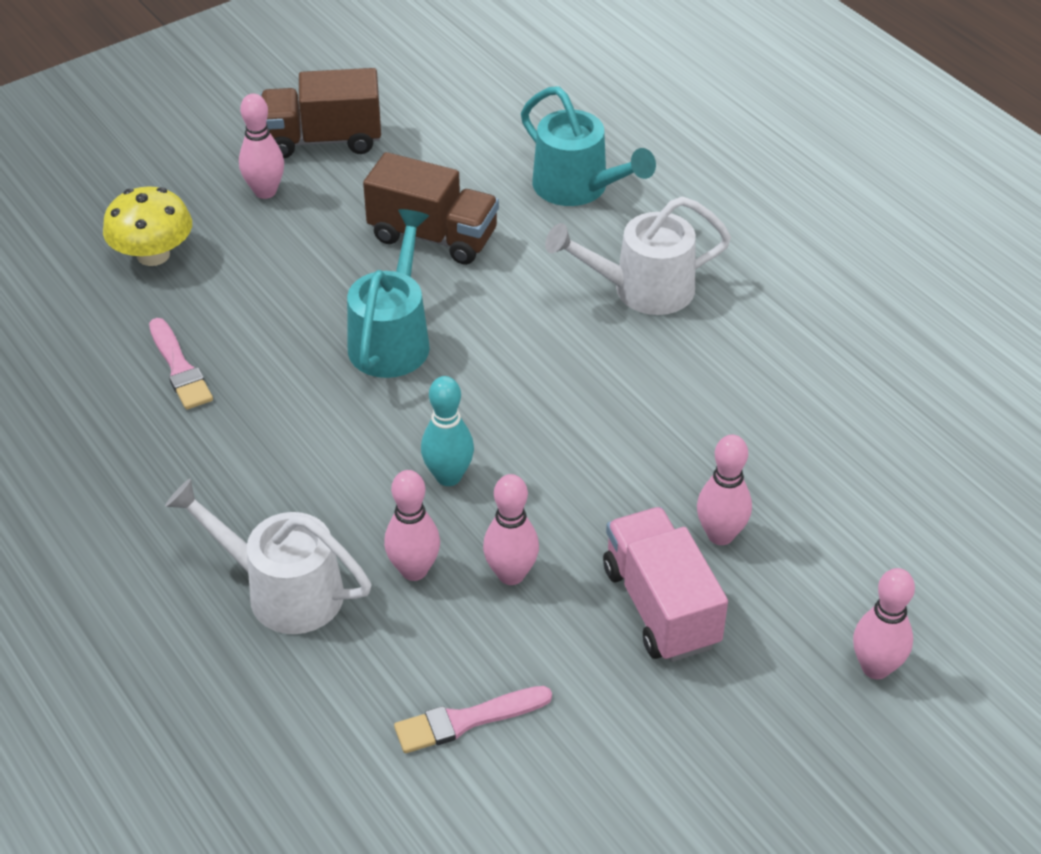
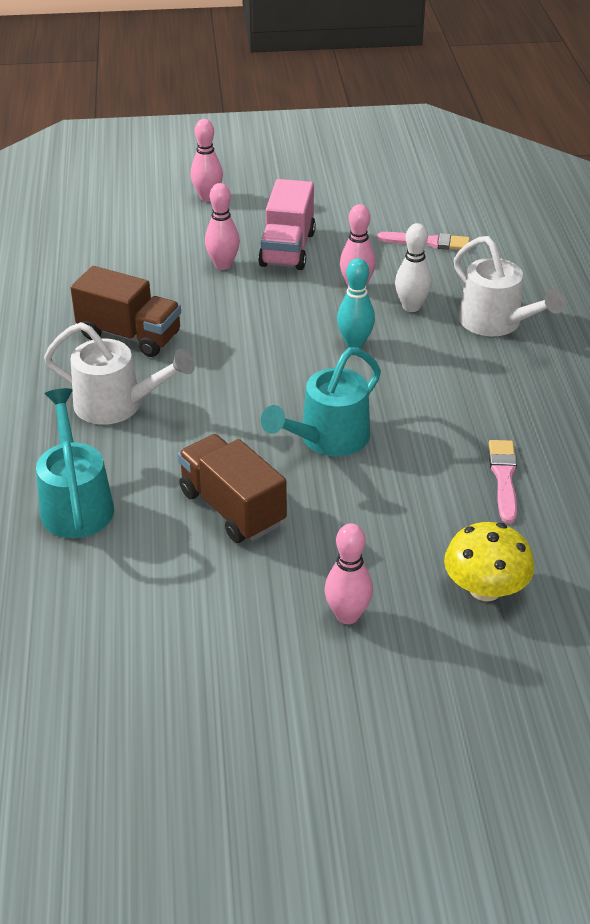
camera: 150 degrees left, 5 degrees down
brown truck [261,68,381,158] -> brown truck moved to [70,266,181,357]
pink bowling pin [384,470,440,581] -> white bowling pin [395,223,432,312]

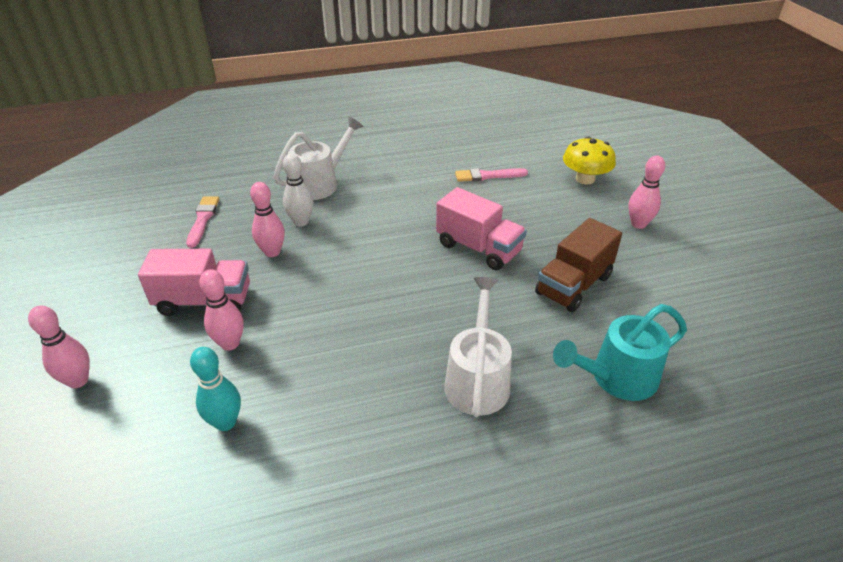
camera: 100 degrees left, 0 degrees up
brown truck [70,266,181,357] -> none
turquoise watering can [261,347,381,456] -> pink truck [436,187,527,270]
turquoise bowling pin [337,258,375,348] -> turquoise bowling pin moved to [190,347,241,431]

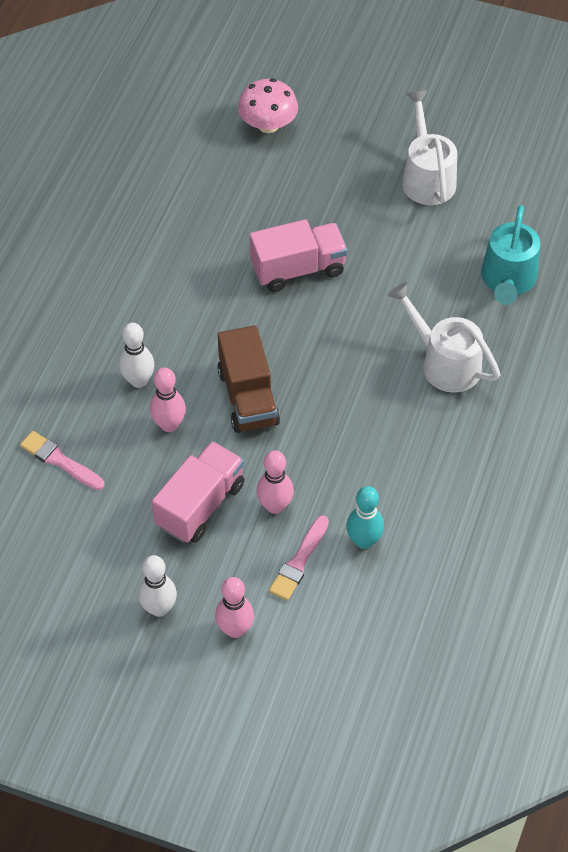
camera: 55 degrees left, 15 degrees up
white watering can [274,116,363,200] -> white watering can moved to [402,90,457,205]
pink brush [455,168,528,182] -> pink brush moved to [269,515,329,601]
brown truck [535,218,622,312] -> brown truck moved to [217,325,280,433]
yellow mushroom [563,137,616,185] -> pink mushroom [238,79,298,133]
pink bowling pin [628,155,665,229] -> none
none -> white bowling pin [138,555,177,617]

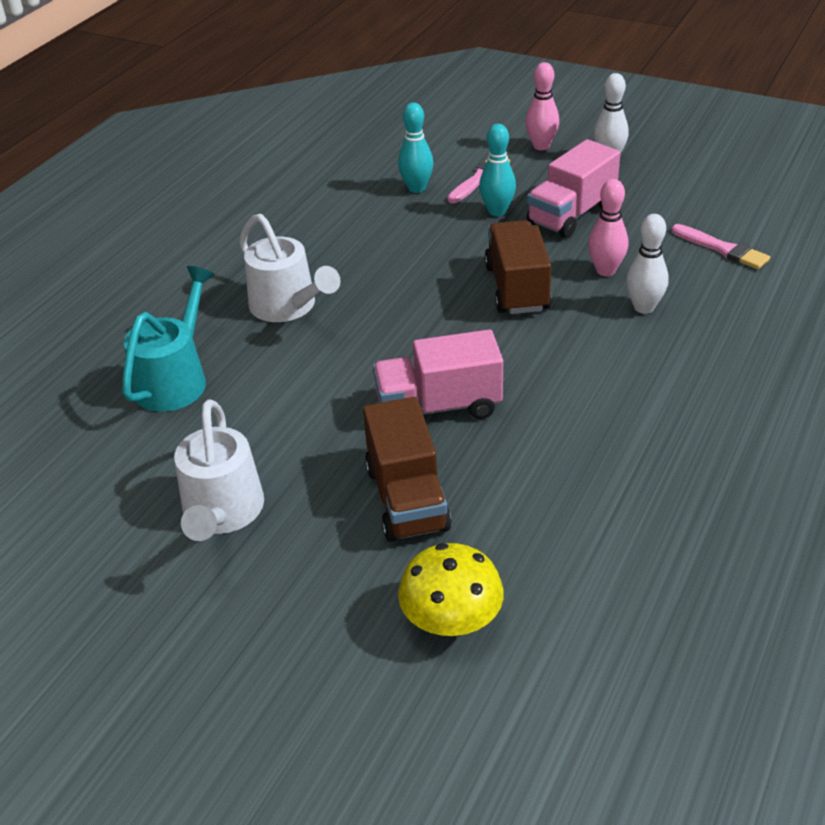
camera: 170 degrees left, 15 degrees down
pink mushroom [238,79,298,133] -> yellow mushroom [398,543,504,636]
pink bowling pin [257,450,294,514] -> turquoise bowling pin [479,124,516,216]
none -> brown truck [363,397,452,542]

